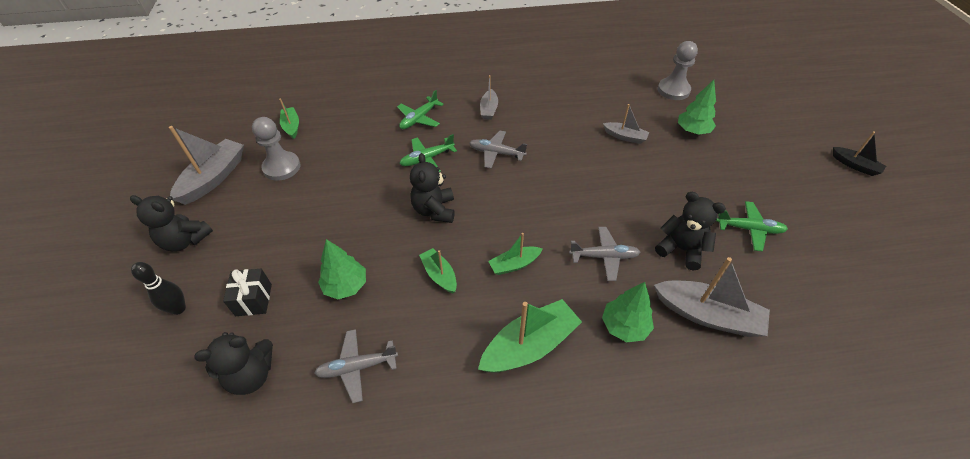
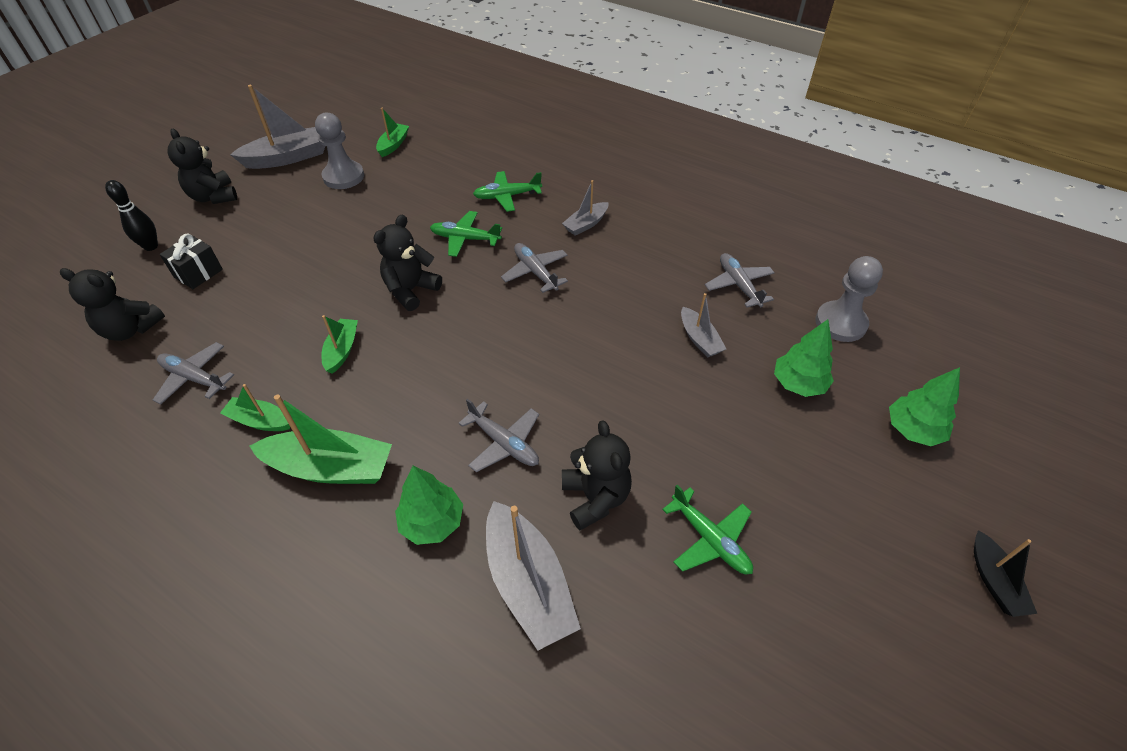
camera: 40 degrees right, 0 degrees up
green tree [318,239,366,299] -> green tree moved to [889,367,960,446]
green boat [488,233,543,275] -> green boat moved to [220,384,290,431]
none -> grey plane [705,253,775,308]

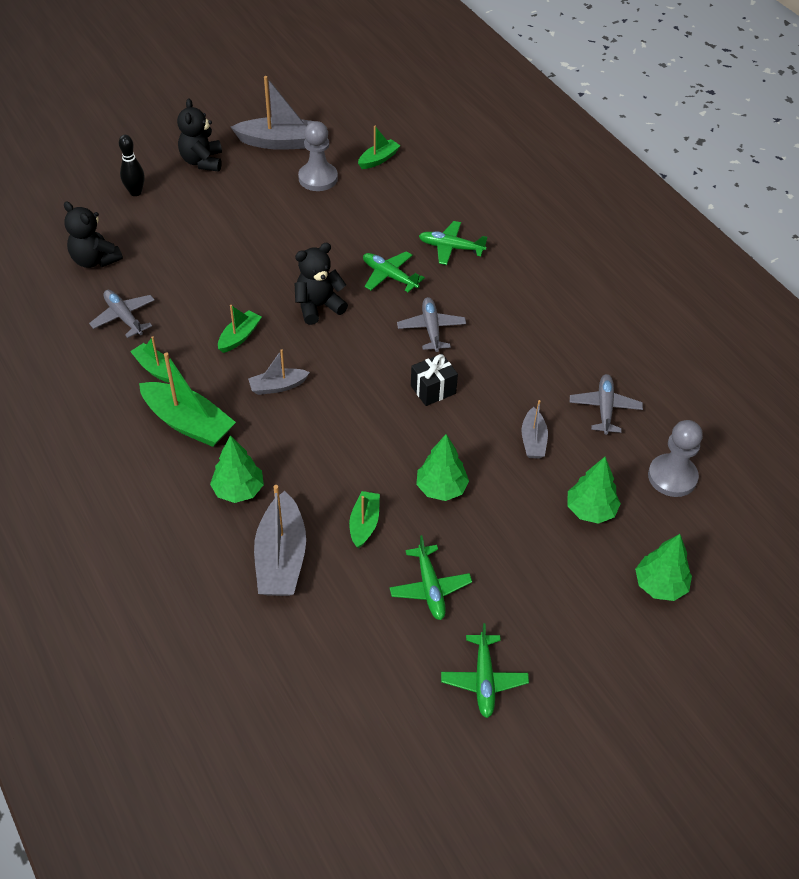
camera: 25 degrees right, 0 degrees up
black gift [159,234,223,289] -> black gift moved to [411,354,458,406]
grey plane [458,399,539,472] -> none
grey boat [562,180,609,236] -> grey boat moved to [248,349,310,395]
black teddy bear [562,420,632,530] -> green boat [349,491,380,549]
black boat [974,530,1037,617] -> none
none -> green tree [416,434,469,501]
none -> green plane [441,623,529,718]

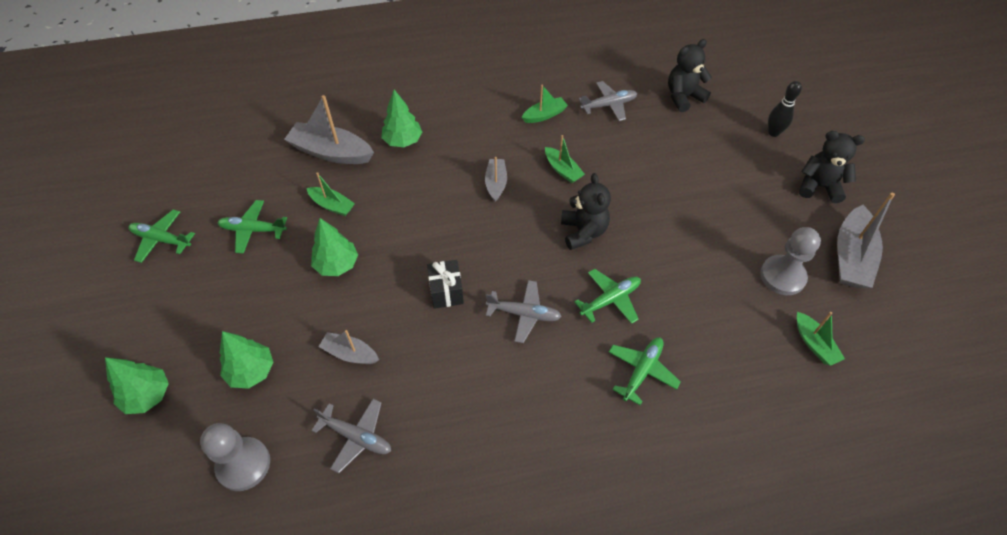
camera: 110 degrees right, 5 degrees up
green boat [139,353,236,447] -> none

